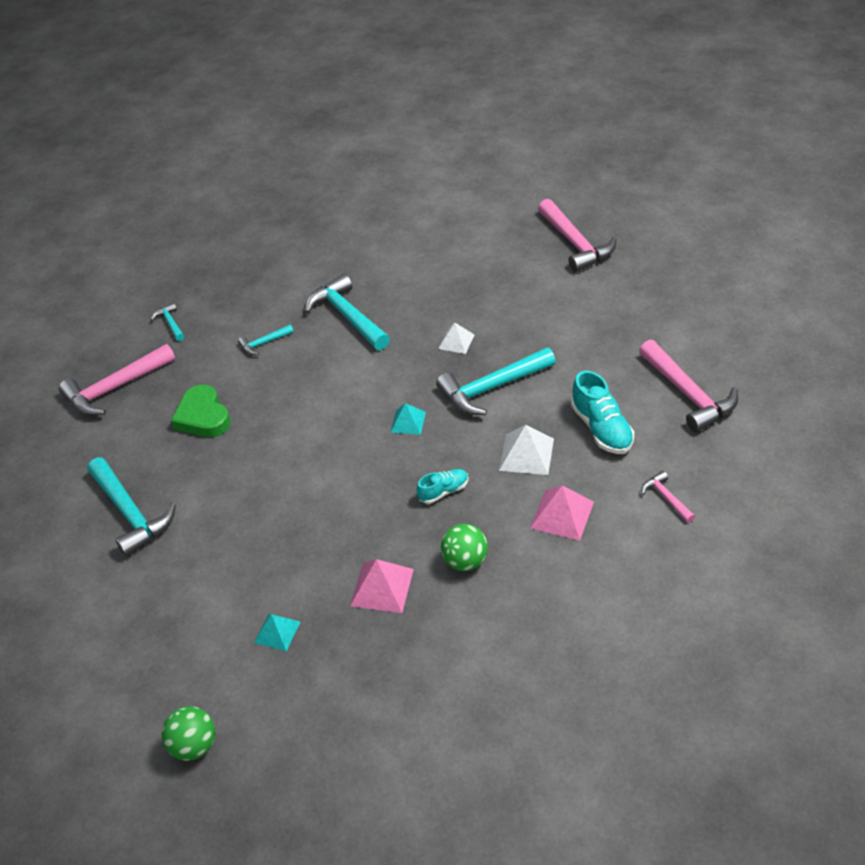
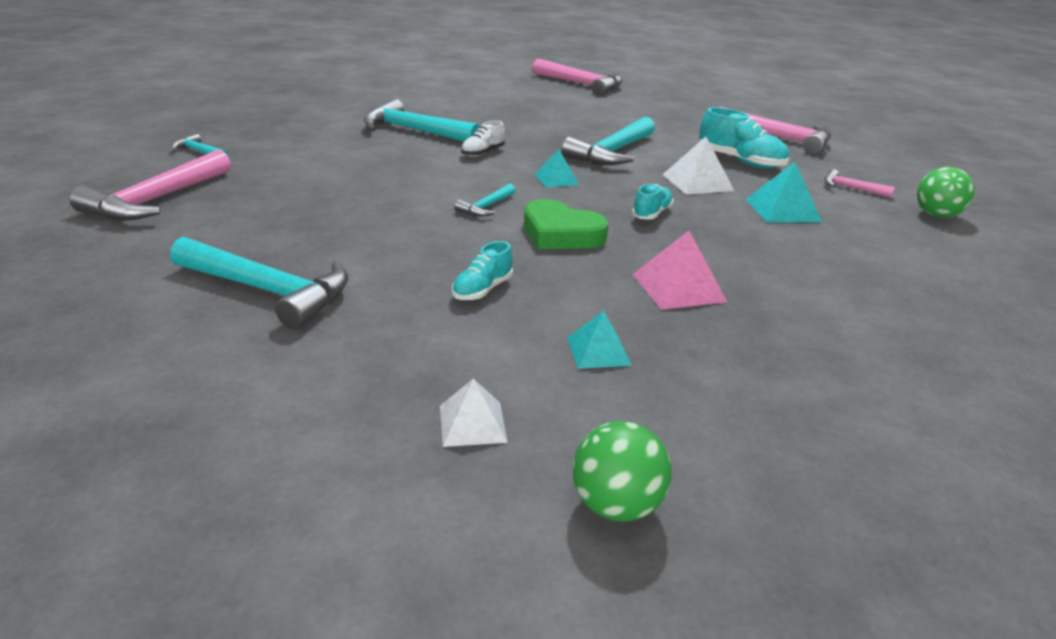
camera: 35 degrees left, 15 degrees down
green heart [171,385,231,437] -> green heart moved to [524,199,609,249]
turquoise hammer [238,324,294,355] -> turquoise hammer moved to [454,183,516,217]
white pyramid [438,322,474,354] -> white pyramid moved to [440,379,508,447]
green ball [441,524,488,571] -> green ball moved to [917,167,975,218]
pink pyramid [530,485,594,541] -> turquoise pyramid [746,162,822,223]
none -> turquoise shoe [452,241,513,300]
none -> white shoe [461,121,505,157]

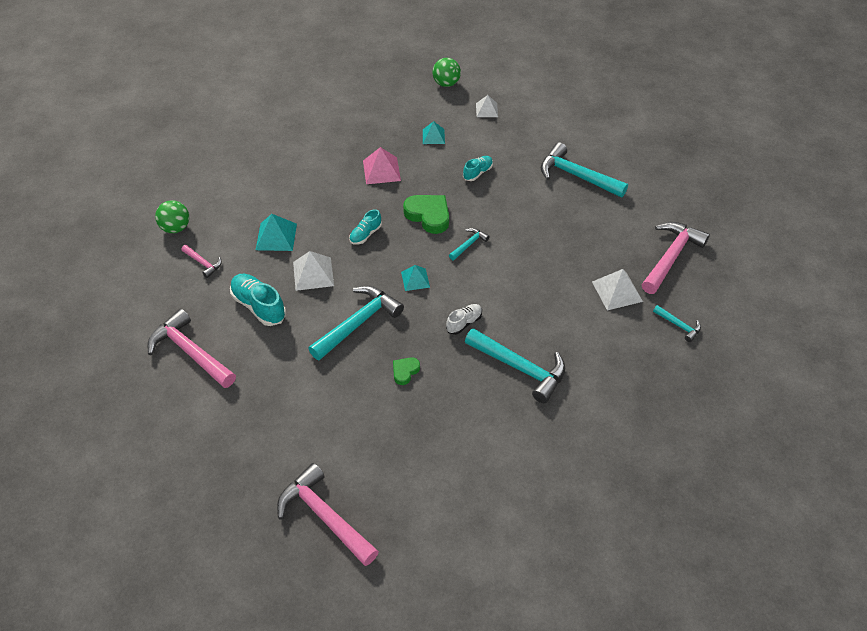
camera: 170 degrees left, 20 degrees up
none -> green heart [393,357,420,385]
none -> white pyramid [592,269,643,310]

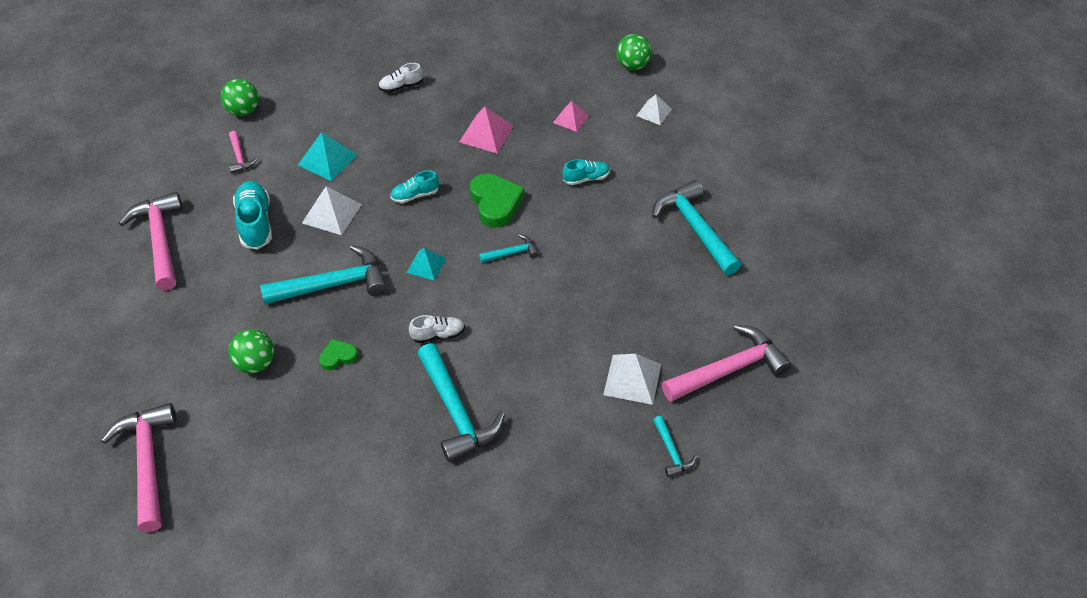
camera: 30 degrees right, 0 degrees up
turquoise pyramid [423,121,445,144] -> pink pyramid [553,101,589,132]
none -> green ball [228,329,274,374]
none -> white shoe [378,63,423,93]

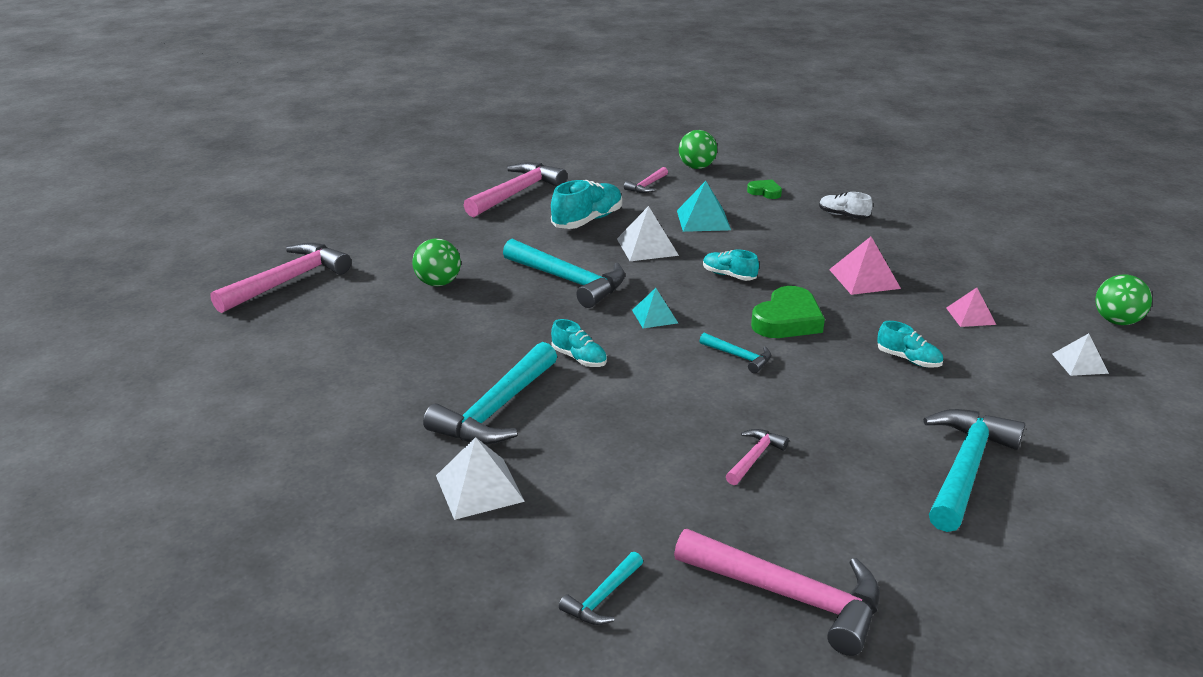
camera: 55 degrees right, 20 degrees down
green heart [319,339,358,371] -> green heart moved to [747,180,782,199]
white shoe [409,315,465,343] -> turquoise shoe [551,319,607,367]
white pyramid [603,354,661,405] -> white pyramid moved to [436,437,525,520]
none -> pink hammer [726,429,789,485]

